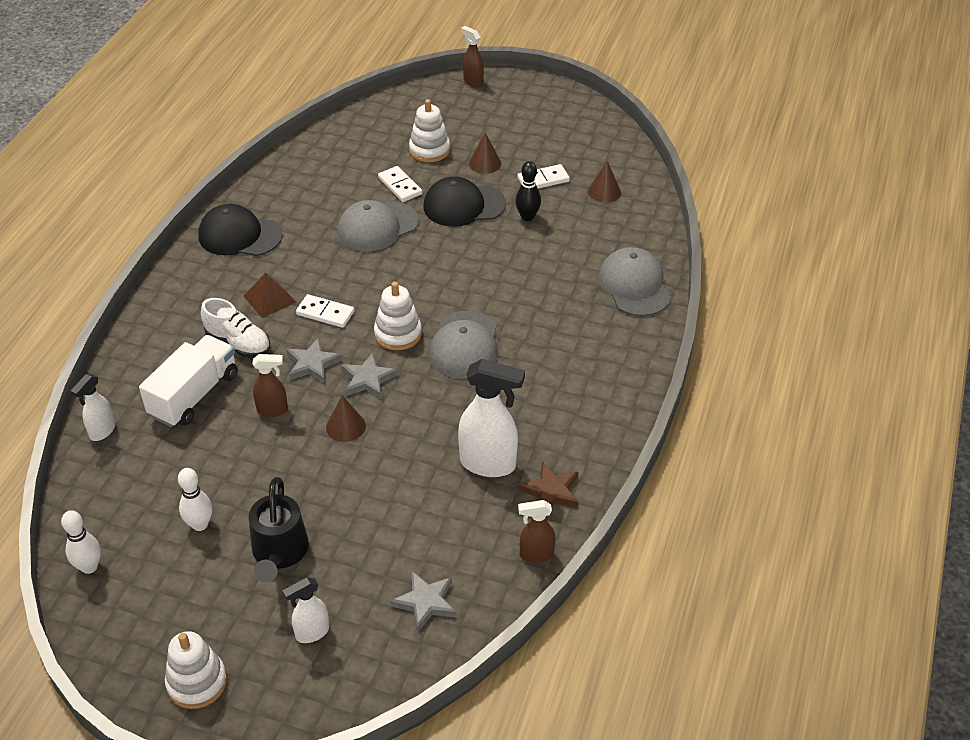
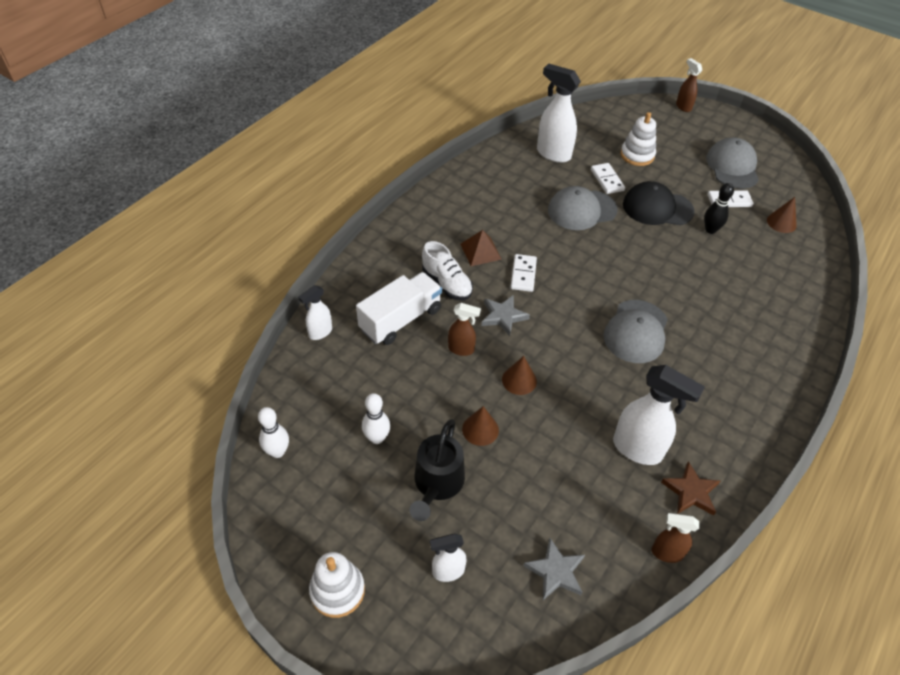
camera: 15 degrees right, 5 degrees up
black cap [198,204,283,256] -> none
white domino [296,294,354,328] -> white domino turned 60 degrees clockwise [511,254,537,292]
grey star [341,353,398,399] -> none
white stacking toy [374,282,422,350] -> none
brown cone [469,133,501,174] -> brown cone moved to [462,406,499,446]
grey cap [598,247,671,316] -> grey cap moved to [706,138,759,189]
none -> white spray bottle [537,64,581,163]

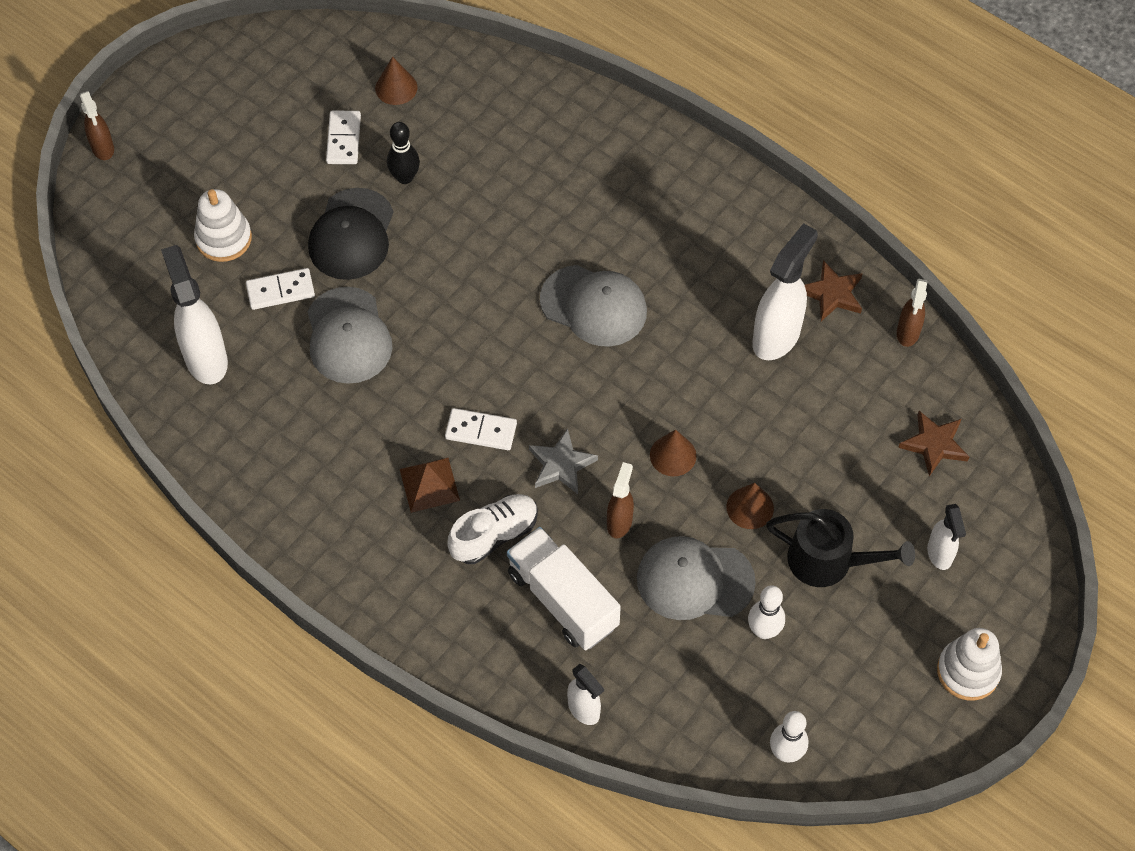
camera: 85 degrees left, 10 degrees up
grey star [523,538,585,600] -> brown star [898,411,969,476]
white spray bottle [537,64,581,163] -> white spray bottle turned 120 degrees clockwise [161,245,228,384]
brown spray bottle [676,58,702,112] -> brown spray bottle turned 90 degrees counterclockwise [80,91,114,160]
grey cap [706,138,759,189] -> grey cap moved to [637,536,756,620]

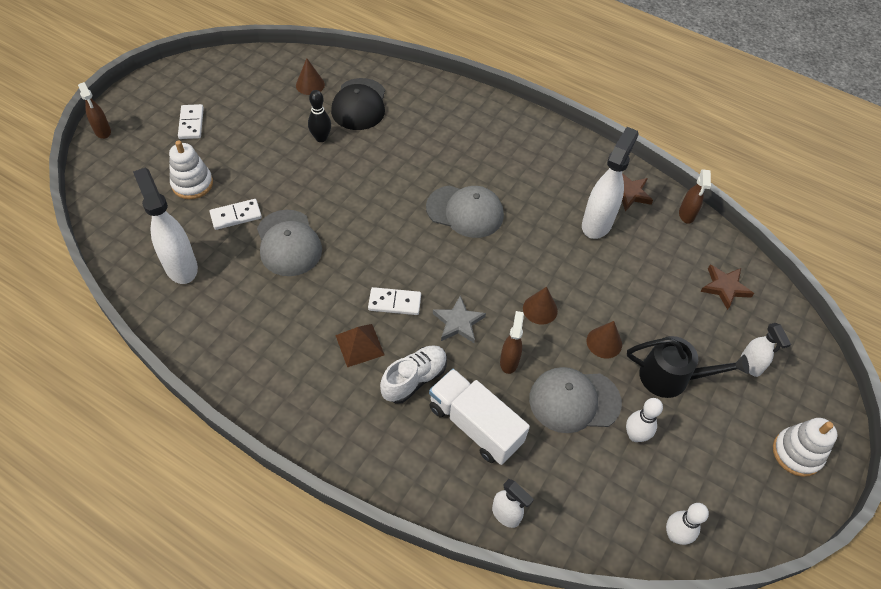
camera: 10 degrees left, 5 degrees down
black cap [308,188,394,280] -> black cap moved to [331,78,385,130]
white domino [326,111,361,164] -> white domino moved to [178,104,204,139]

